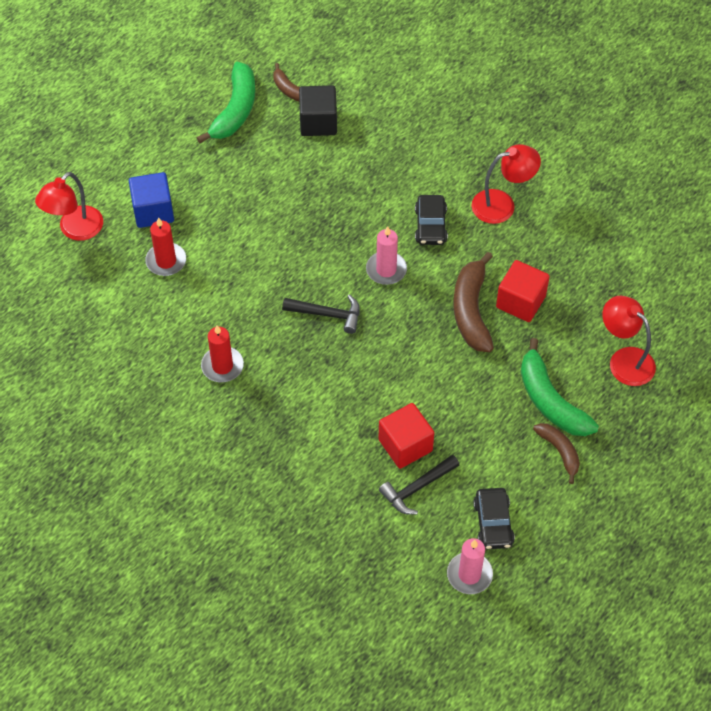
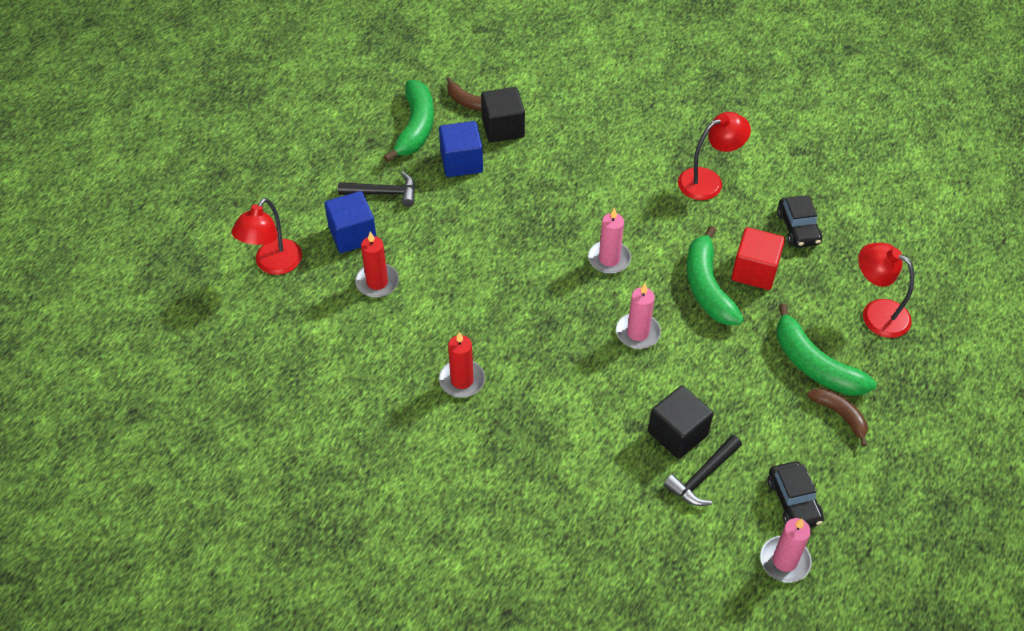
camera: 10 degrees left, 5 degrees down
black hammer [282,294,360,334] -> black hammer moved to [338,172,415,207]
red cube [379,403,434,469] -> black cube [648,386,713,459]
black car [415,195,448,245] -> black car moved to [777,195,822,247]
brown banana [454,252,494,352] -> green banana [686,226,744,325]
none -> blue cube [439,121,483,177]
none -> pink candle [616,284,661,349]

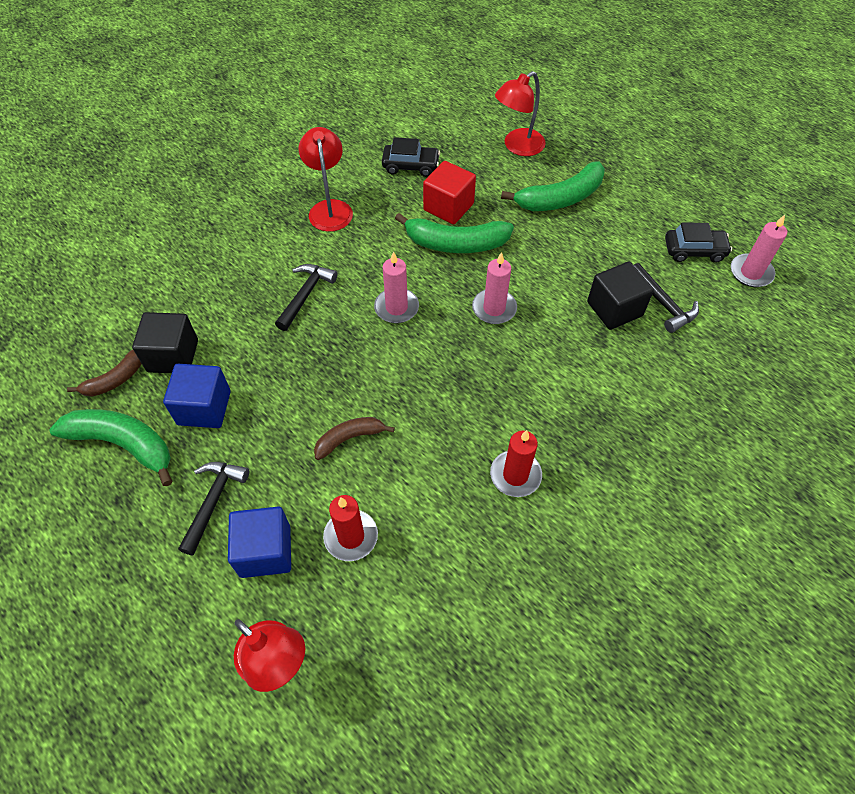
camera: 75 degrees left, 5 degrees up
brown banana [807,388,868,447] -> brown banana moved to [314,417,395,460]
none -> black hammer [275,264,338,331]

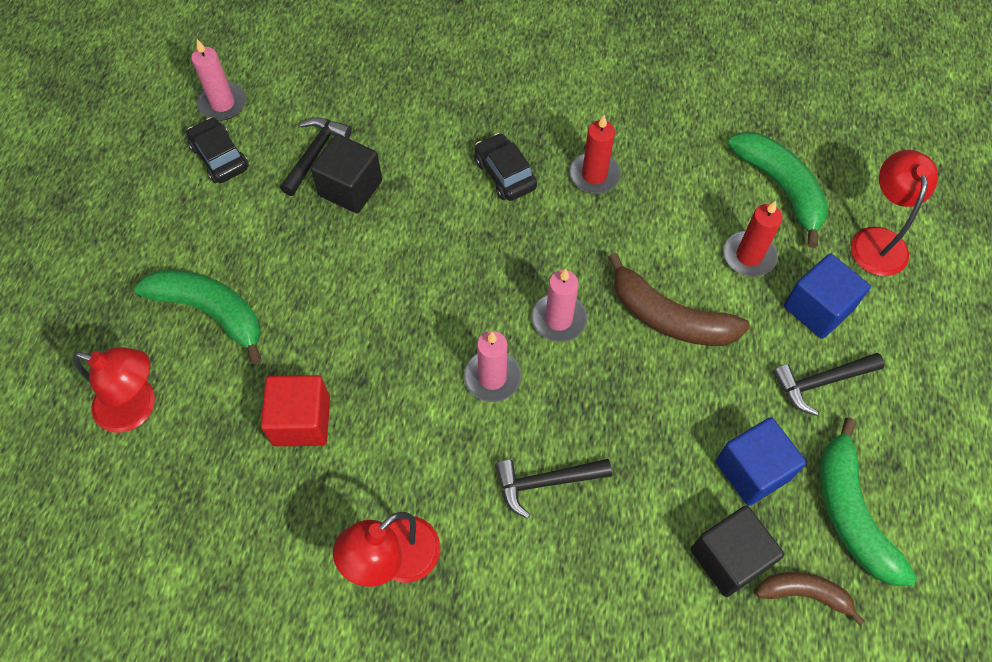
camera: 125 degrees left, 5 degrees up
brown banana [314,417,395,460] -> brown banana [608,252,750,346], size x1.69
black car [382,137,440,177] -> black car moved to [475,133,537,201]
green banana [395,213,514,253] -> green banana moved to [727,132,828,248]
pink candle [472,252,517,324] -> pink candle moved to [532,269,587,342]

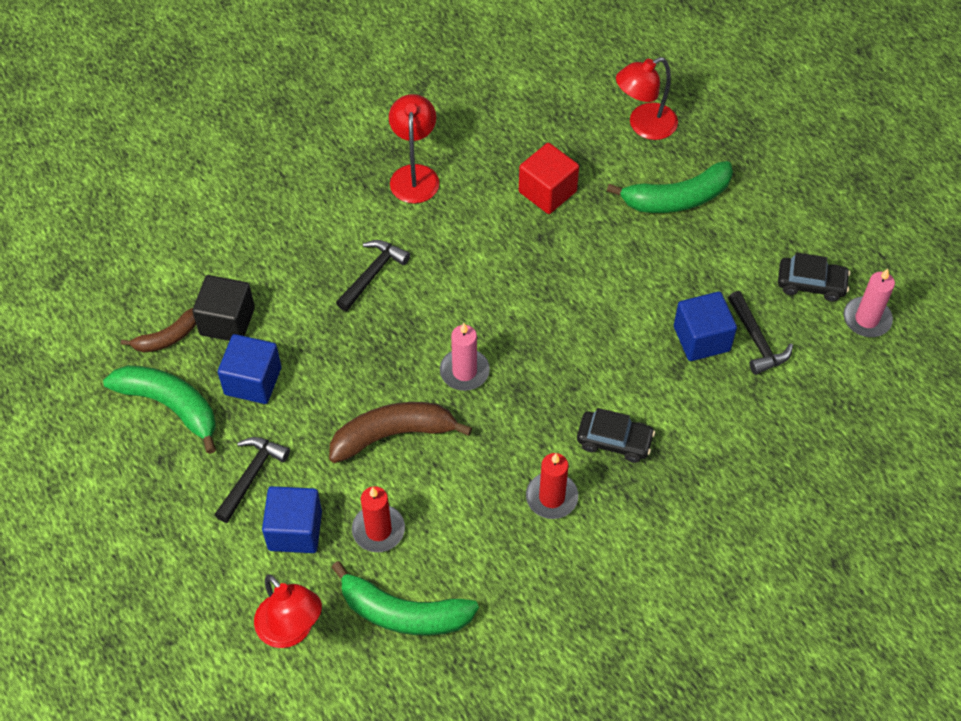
camera: 135 degrees right, 5 degrees down
black cube [311,134,382,213] -> blue cube [674,292,737,361]
pink candle [464,331,521,402] -> none

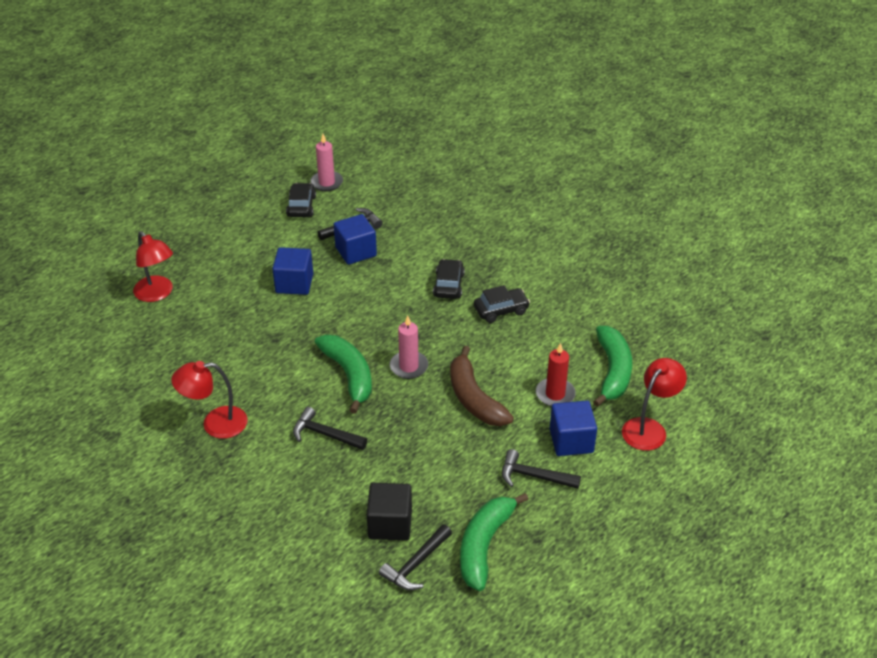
camera: 100 degrees left, 15 degrees down
brown banana [121,308,196,353] -> black hammer [379,524,452,590]
blue cube [218,334,281,404] -> blue cube moved to [272,247,313,295]
red cube [519,143,579,214] -> none
red candle [526,453,578,519] -> black car [474,285,530,323]
green banana [607,161,733,213] -> green banana moved to [315,335,372,414]

